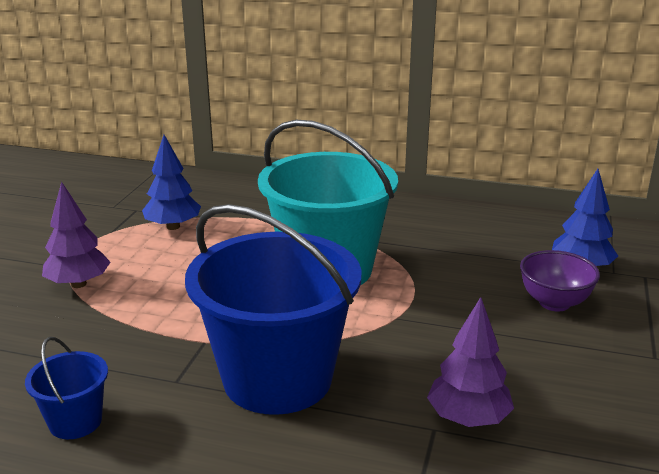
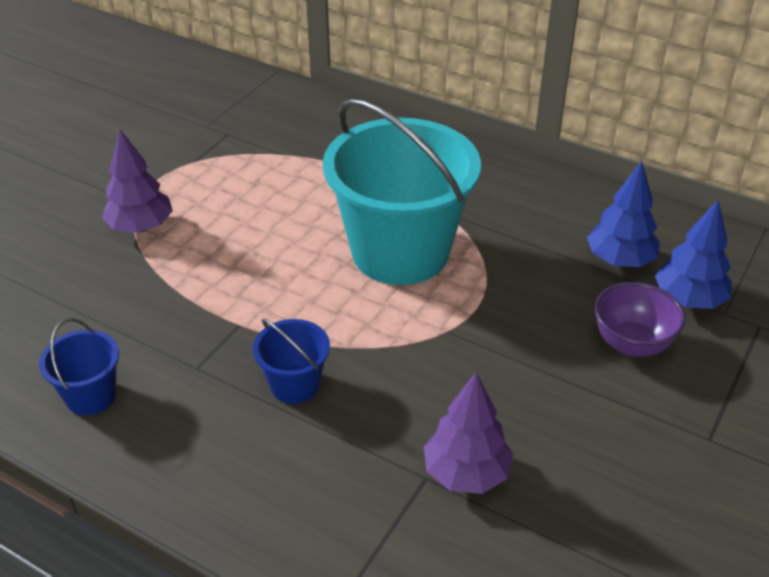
camera: 15 degrees right, 15 degrees up
blue tree [142,135,201,230] -> blue tree moved to [587,161,660,267]
blue bucket [185,204,362,415] -> blue bucket [253,318,330,404], size x0.44

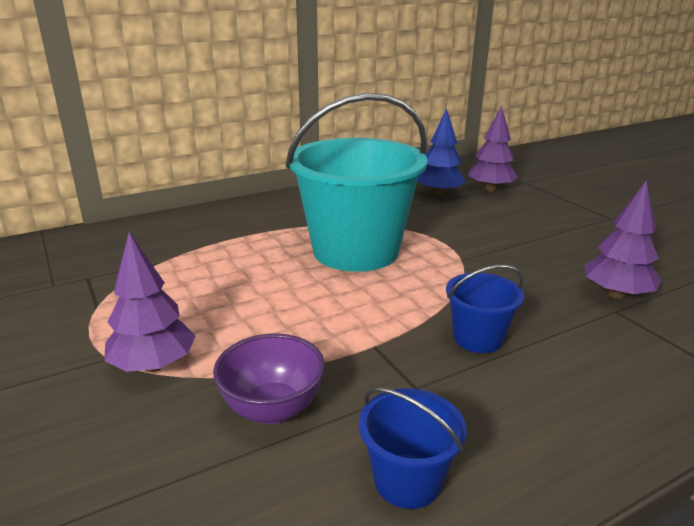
camera: 60 degrees left, 15 degrees down
purple bowl [595,282,685,357] -> purple bowl moved to [213,333,325,424]
blue tree [655,200,731,309] -> purple tree [468,105,518,192]

